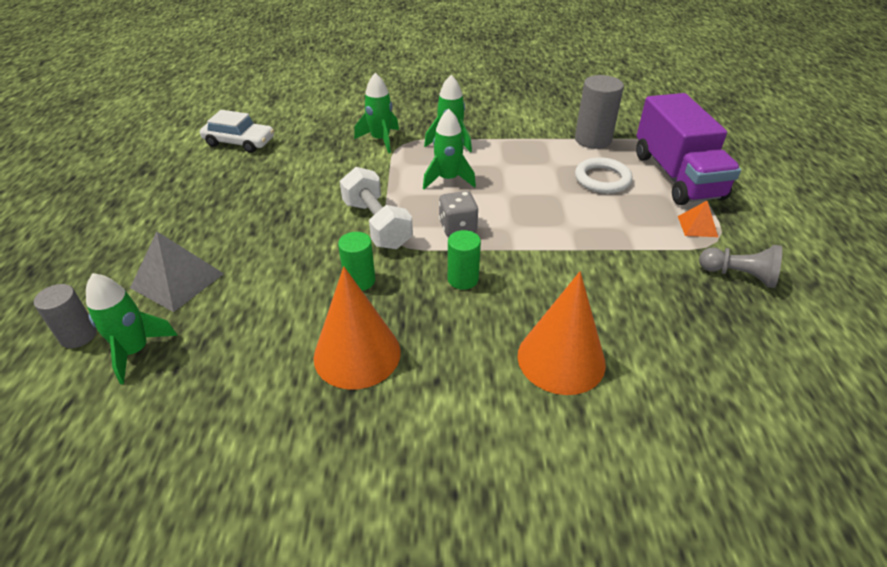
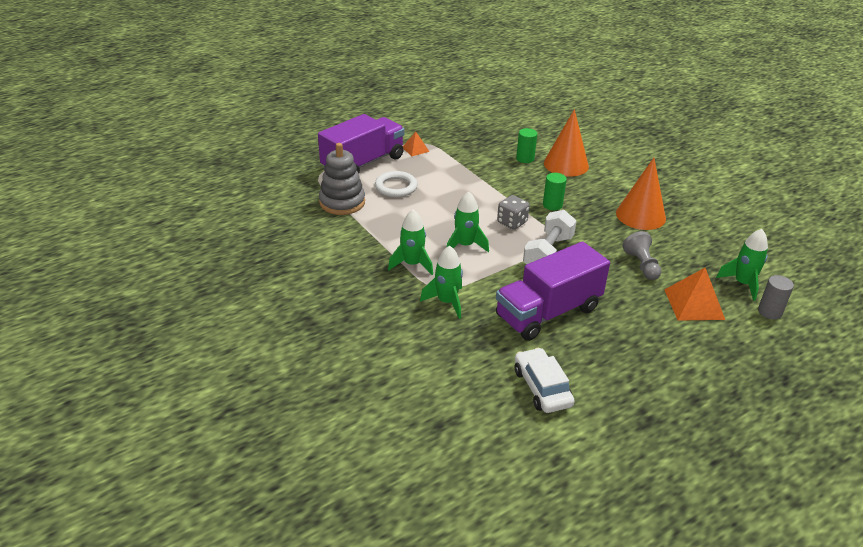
camera: 125 degrees left, 5 degrees down
grey pyramid [130,231,224,312] -> orange pyramid [664,268,725,321]
green cylinder [338,232,375,291] -> green cylinder moved to [516,128,537,163]
grey cylinder [575,75,624,149] -> grey stacking toy [319,143,365,215]
grey pawn [699,245,782,288] -> grey pawn moved to [623,231,661,280]
none -> purple truck [496,242,610,341]

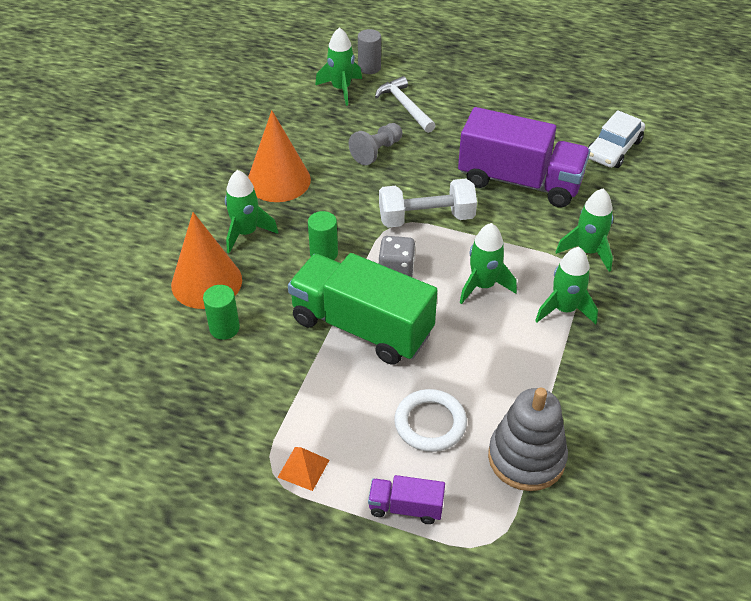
camera: 125 degrees left, 10 degrees up
purple truck [318,114,404,173] -> purple truck [368,475,445,524], size x0.45
orange pyramid [664,268,725,321] -> white hammer [375,76,436,133]
none -> green rocket [225,170,278,253]
none -> green truck [288,253,437,365]

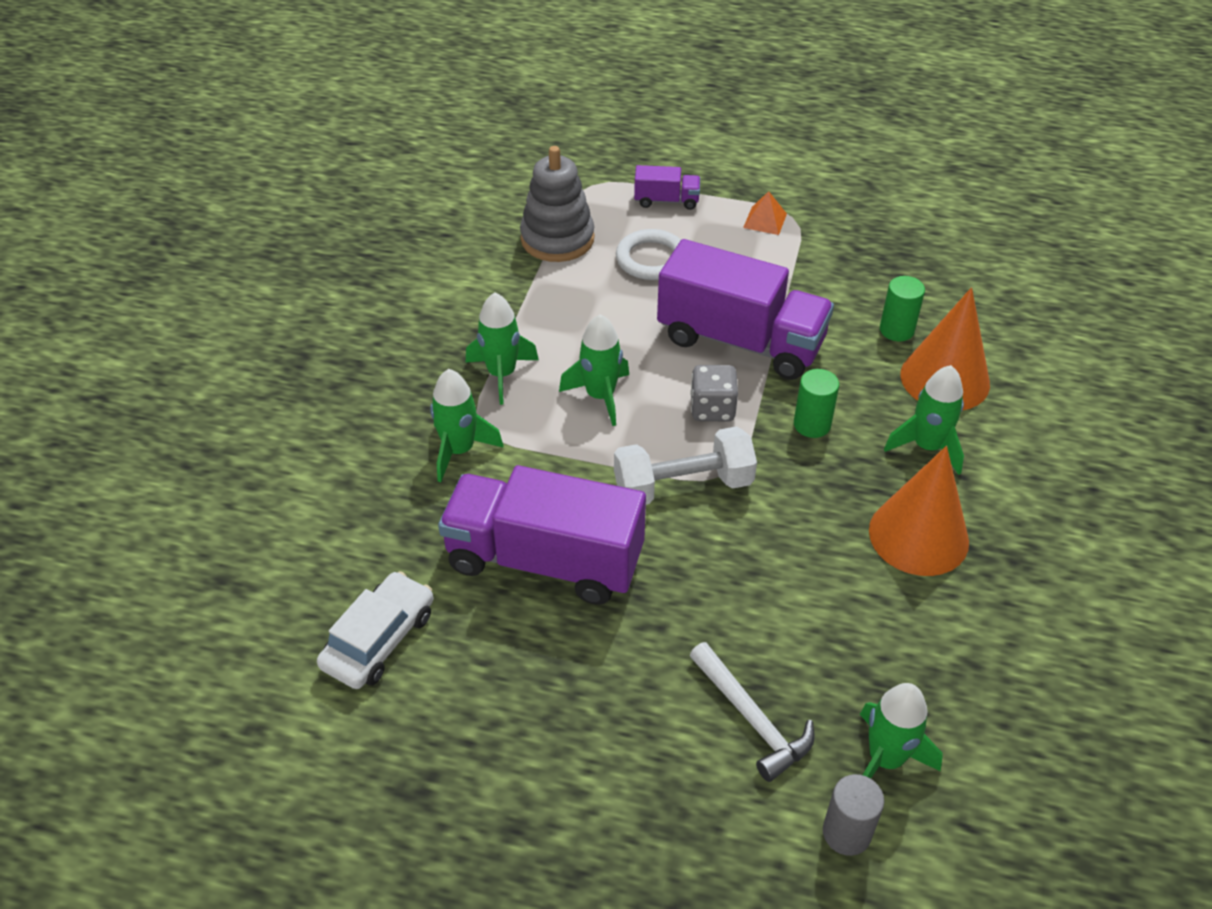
camera: 175 degrees right, 0 degrees up
green truck [288,253,437,365] -> purple truck [657,239,834,380]
grey pawn [349,123,402,165] -> none

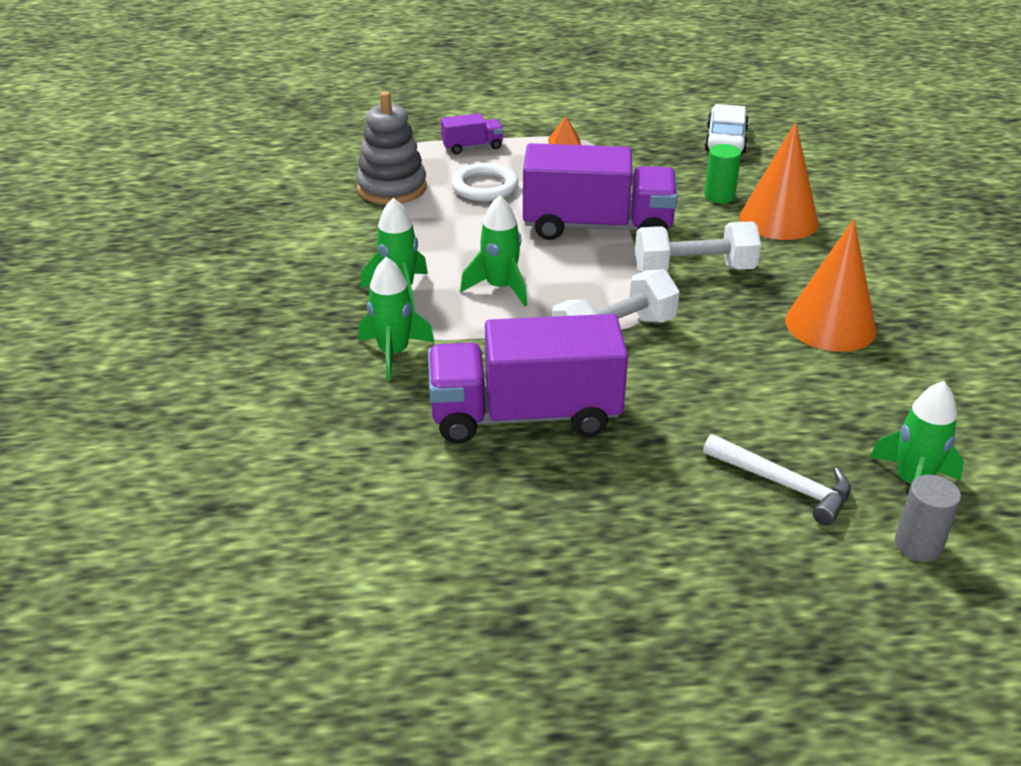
camera: 20 degrees left, 10 degrees down
white car [317,571,433,689] -> white car moved to [704,104,749,154]
grey dice [690,365,738,422] -> none
green cylinder [794,369,839,438] -> white dumbbell [635,222,761,272]
green rocket [884,365,964,475] -> none

